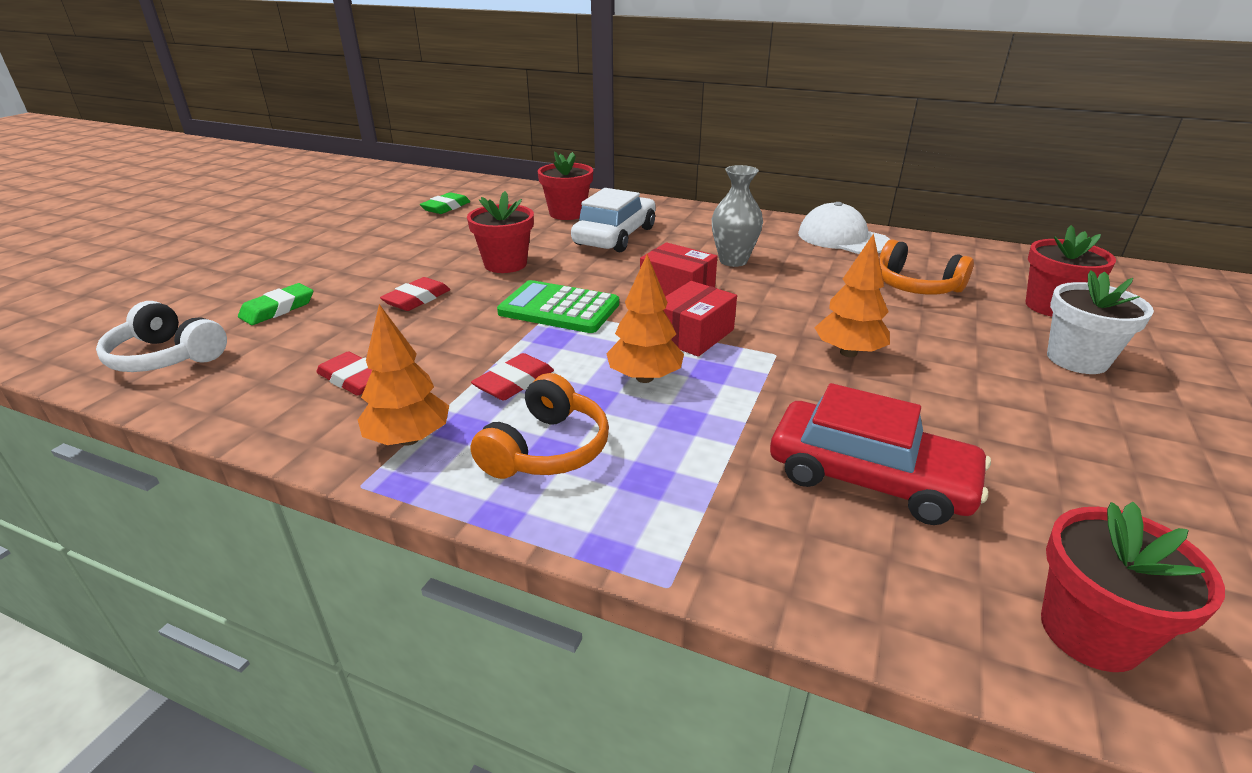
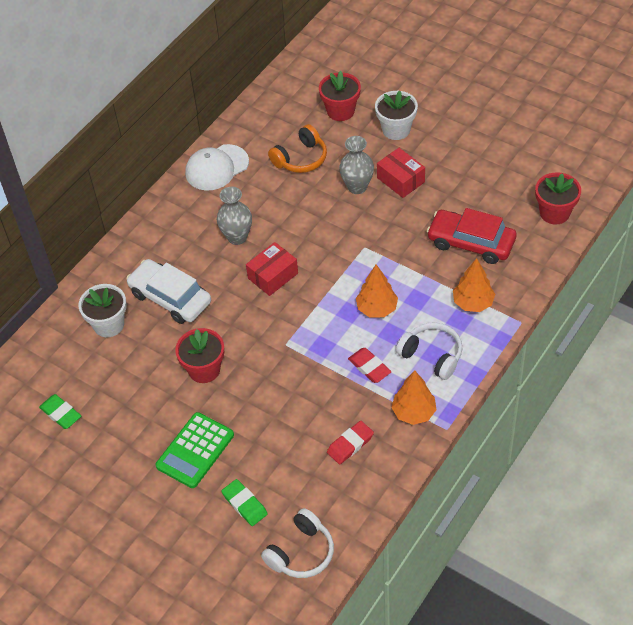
camera: 75 degrees left, 20 degrees up
red eraser [380,277,450,311] -> none
orange headphones [471,373,609,479] -> white headphones [396,323,462,380]
green calculator [497,280,619,333] -> green calculator moved to [156,412,234,488]
red flower pot [537,152,593,220] -> white flower pot [78,284,127,337]
red box [663,281,737,357] -> red box moved to [377,148,425,198]
red car [770,383,991,525] -> red car turned 105 degrees counterclockwise [427,208,517,264]
orange tree [814,234,890,357] -> orange tree moved to [453,258,495,312]
none -> grey vase [339,136,374,194]

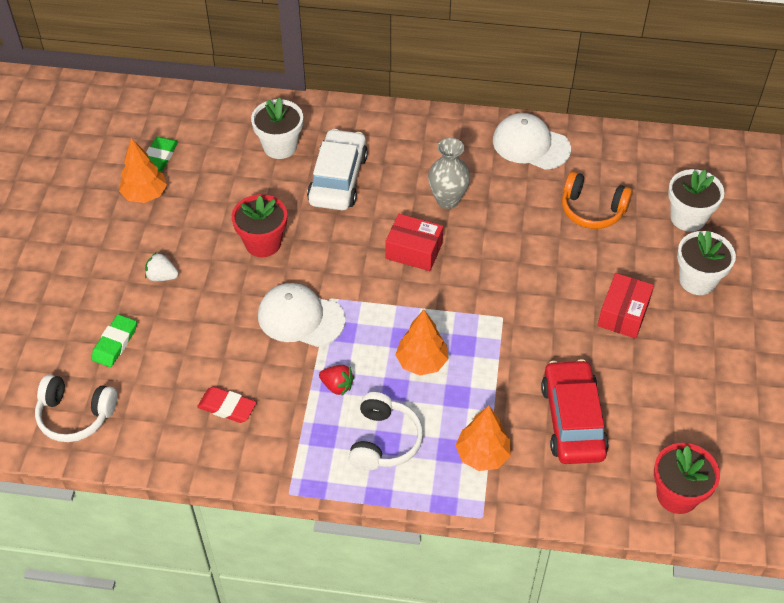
camera: 60 degrees right, 0 degrees up
green calculator [156,412,234,488] -> white strawberry [145,252,179,281]
red flower pot [319,71,361,121] -> white flower pot [668,169,725,232]
grey vase [339,136,374,194] -> none
red eraser [348,348,392,383] -> red strawberry [319,365,354,396]
orange tree [391,370,437,425] -> orange tree moved to [119,138,167,203]
none -> white cap [258,283,345,347]

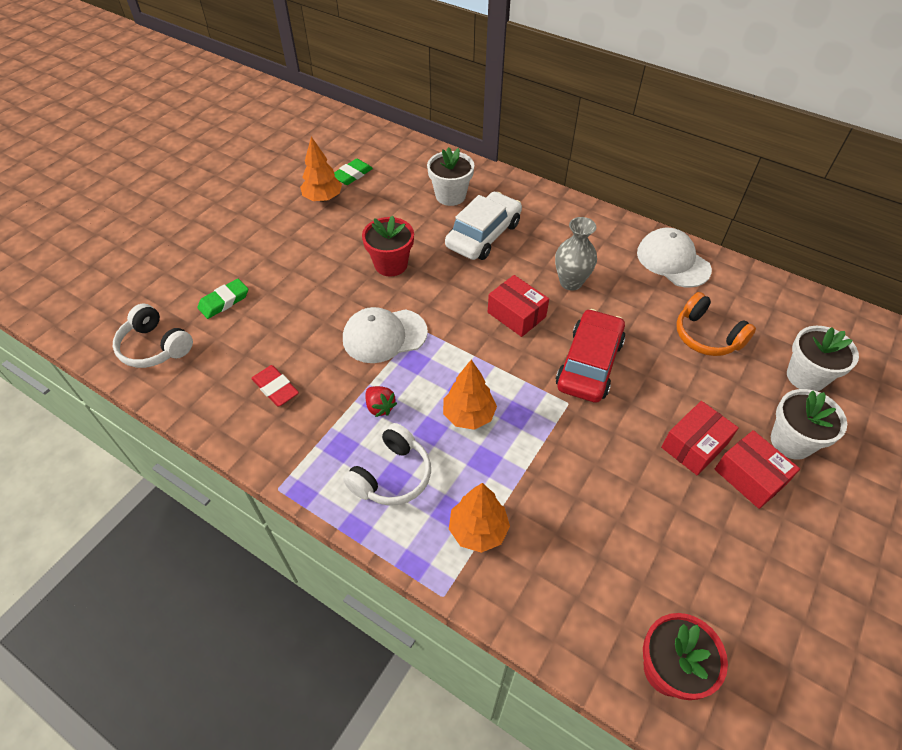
camera: 25 degrees right, 0 degrees up
white strawberry [145,252,179,281] -> none
white cap [258,283,345,347] -> white cap turned 60 degrees counterclockwise [343,307,428,363]
red car [541,359,609,464] -> red car moved to [556,309,625,403]
none -> red box [714,430,800,509]

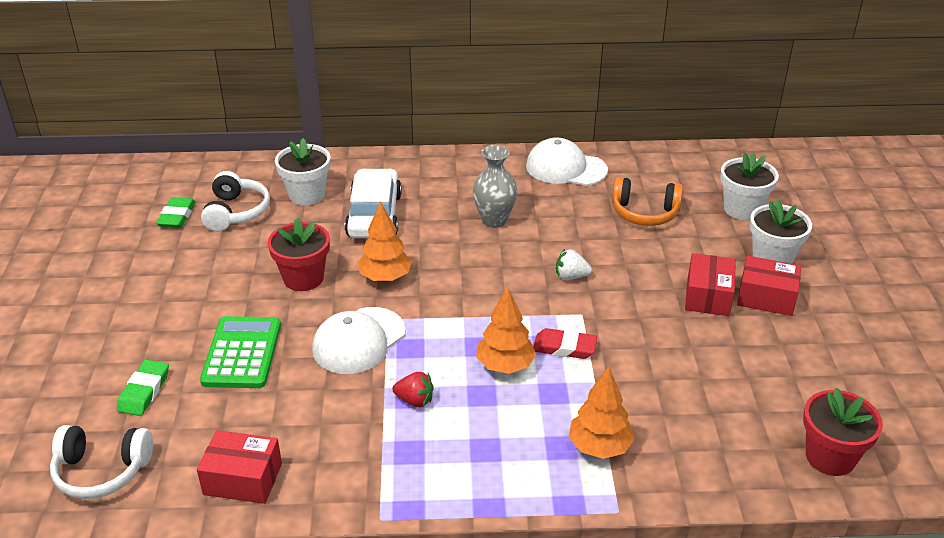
camera: 35 degrees left, 15 degrees down
red eraser [251,365,299,407] -> red eraser moved to [533,328,597,359]
orange tree [300,137,342,202] -> orange tree moved to [358,201,412,282]
white headphones [343,423,431,506] -> white headphones moved to [201,171,270,231]
red box [488,275,549,337] -> red box moved to [197,430,282,504]
red car [556,309,625,403] -> white strawberry [556,249,592,280]
none -> green calculator [200,316,281,388]

